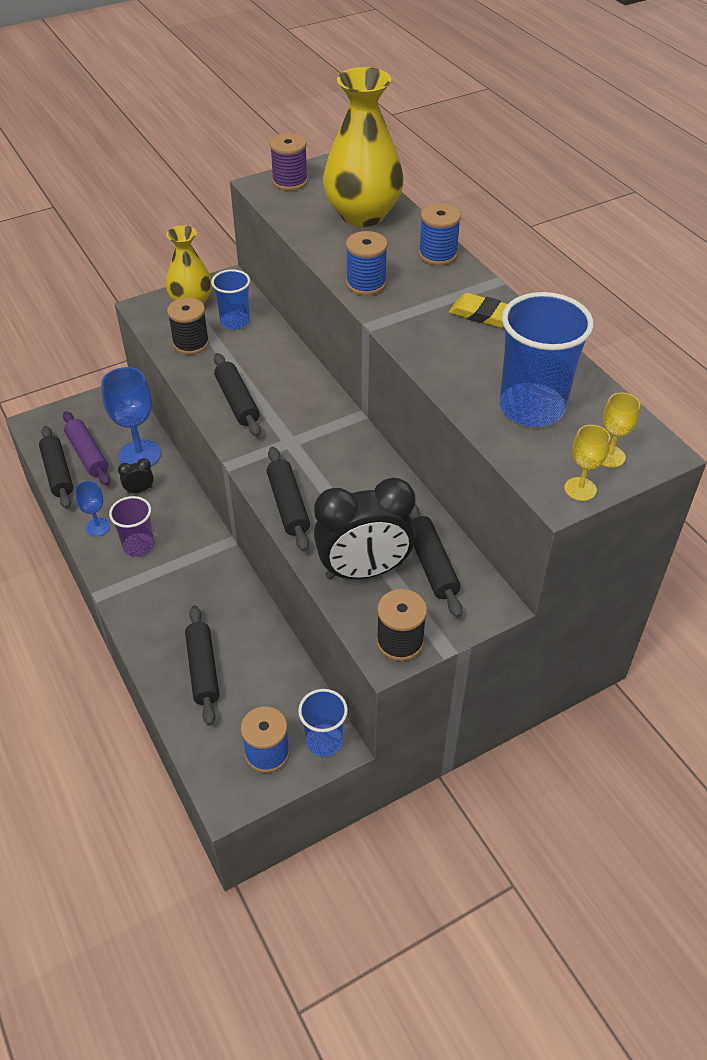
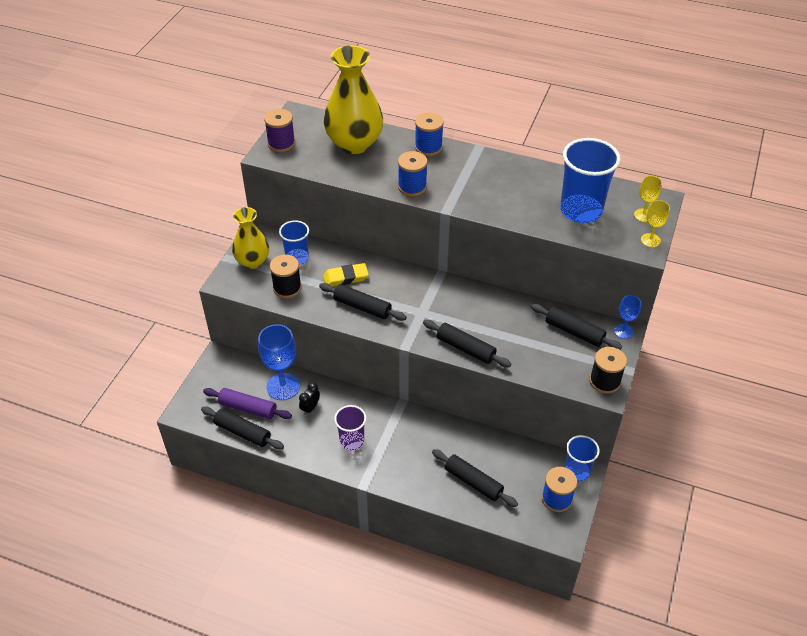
camera: 40 degrees left, 0 degrees up
blue goblet [75,481,110,536] -> blue goblet moved to [614,295,641,339]
black clock [314,478,415,579] -> none
yellow eraser [449,293,507,328] -> yellow eraser moved to [323,263,369,286]

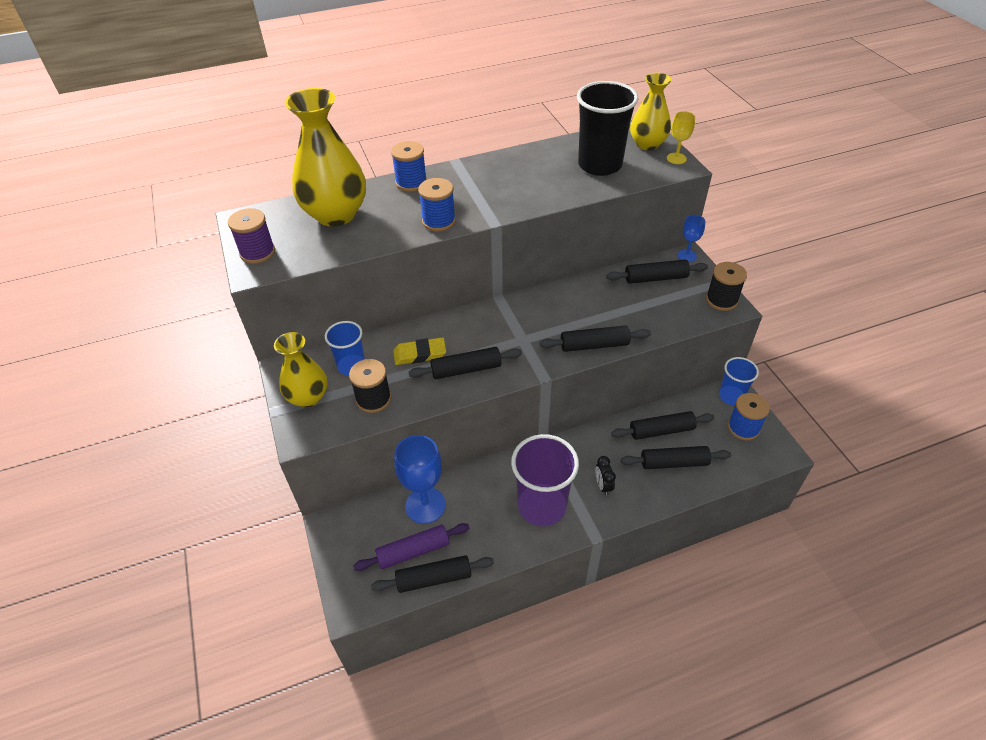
camera: 40 degrees left, 0 degrees up
black clock [299,382,320,415] -> black clock moved to [595,456,616,496]
yellow eraser [323,263,369,286] -> yellow eraser turned 45 degrees clockwise [393,337,446,365]
purple cup [334,405,366,451] -> purple cup [511,434,579,526], size x1.72
blue cup [560,138,620,223] -> black cup [577,81,638,176]
yellow goblet [634,176,662,222] -> yellow vase [630,73,672,150]
none -> black rolling pin [611,411,714,440]

